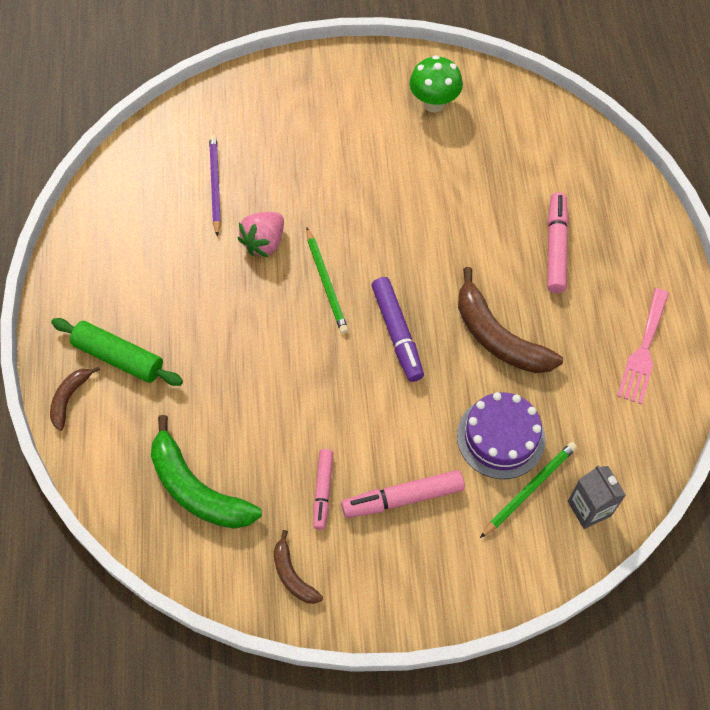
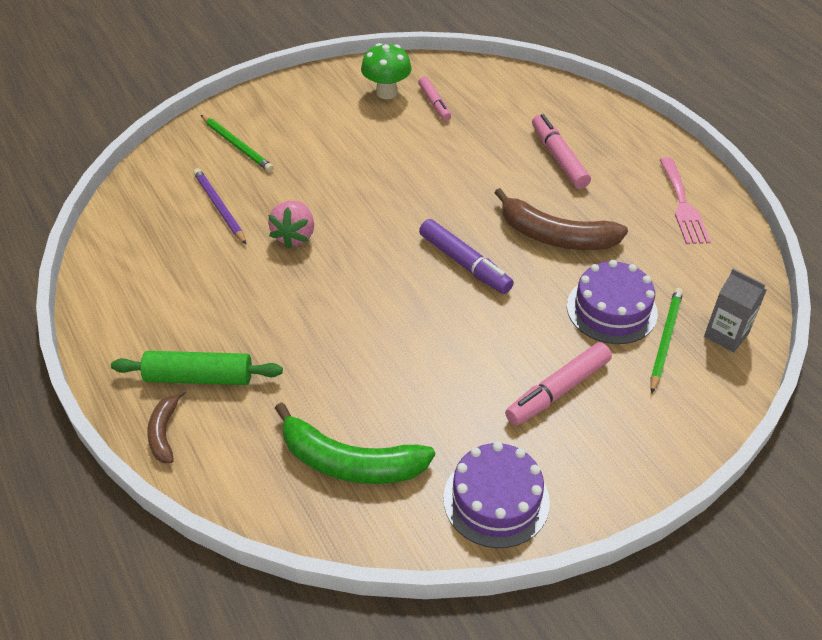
camera: 25 degrees left, 15 degrees down
brown banana [274,530,323,604] -> purple cake [443,442,550,548]
green pencil [306,228,348,334] -> green pencil moved to [201,115,274,172]
pink marker [313,449,333,530] -> pink marker moved to [418,77,451,121]

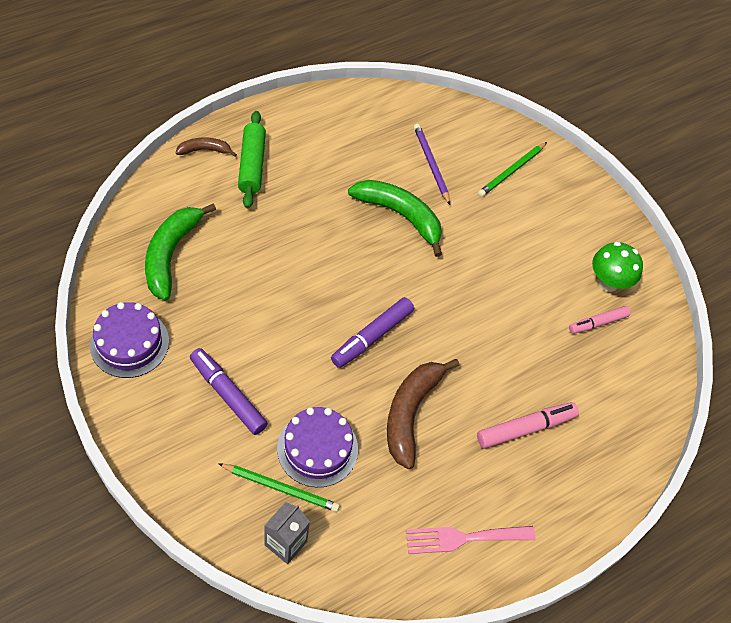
camera: 80 degrees right, 10 degrees up
purple pencil [193,168,246,244] -> purple pencil turned 75 degrees counterclockwise [414,124,450,205]
pink strawberry [268,201,314,249] -> green banana [348,180,442,257]
pink marker [505,342,612,426] -> purple marker [190,348,268,435]

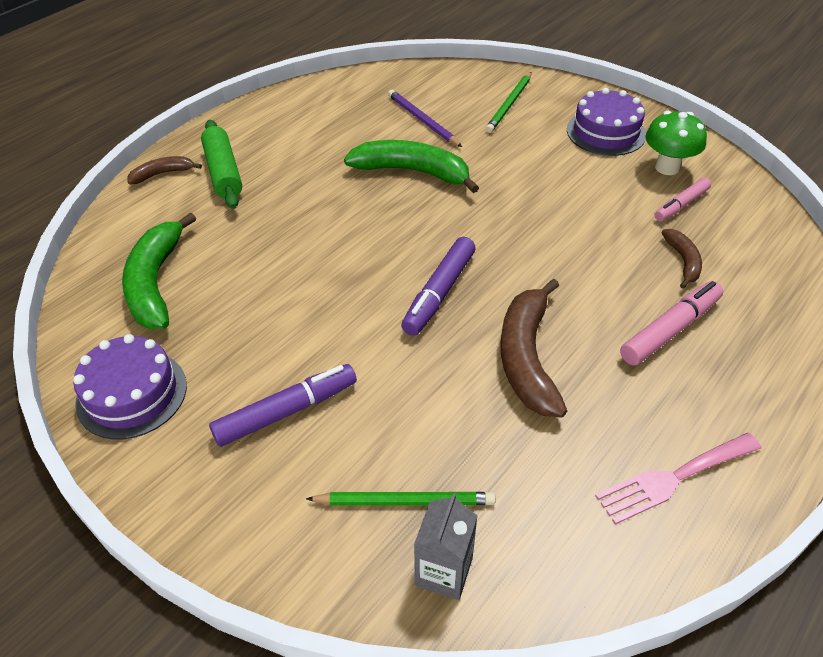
camera: 10 degrees left, 10 degrees down
purple marker [190,348,268,435] -> purple marker turned 120 degrees clockwise [209,364,357,447]
purple cake [277,407,358,487] -> purple cake moved to [567,88,646,156]
none -> brown banana [662,229,702,289]

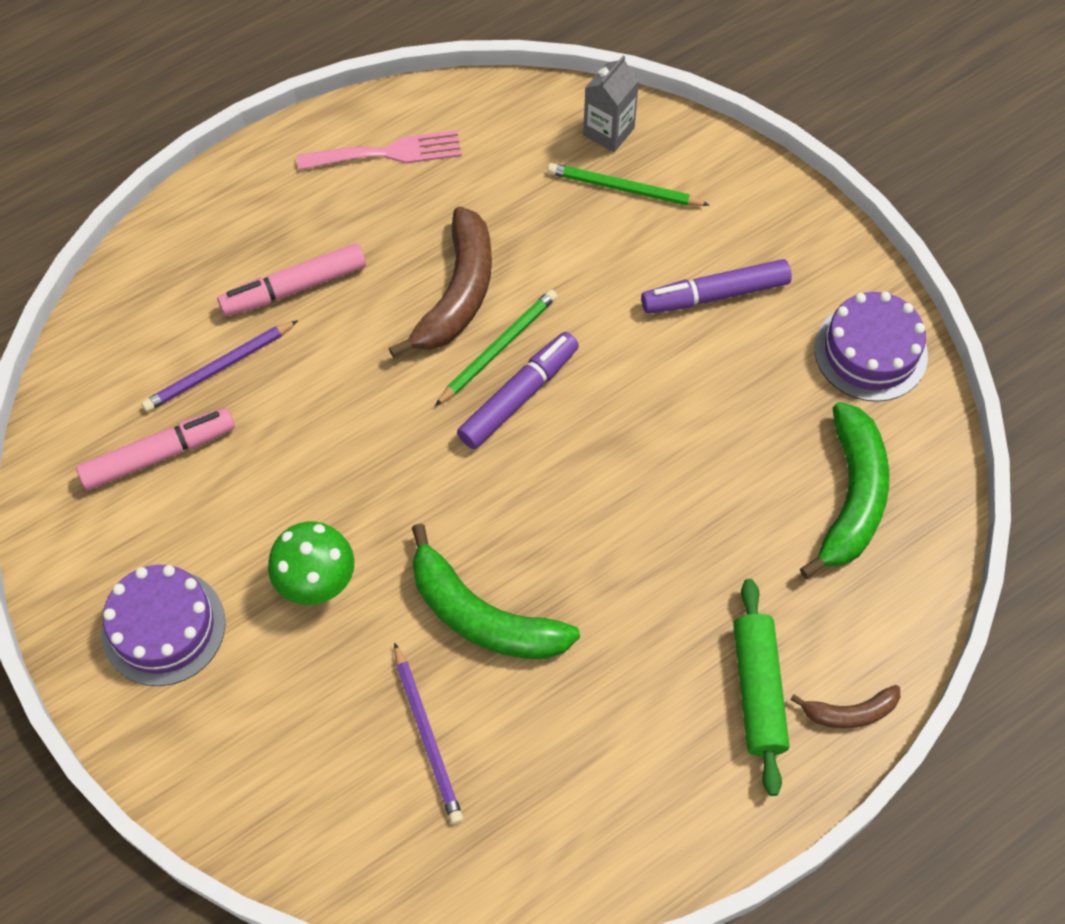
camera: 165 degrees left, 15 degrees up
green pencil [486,72,532,133] -> green pencil moved to [435,289,557,406]
green mushroom [645,111,707,175] -> green mushroom moved to [268,522,354,605]
pink marker [654,178,711,221] -> pink marker [76,408,235,490], size x1.51
brown banana [662,229,702,289] -> purple pencil [142,320,298,412]

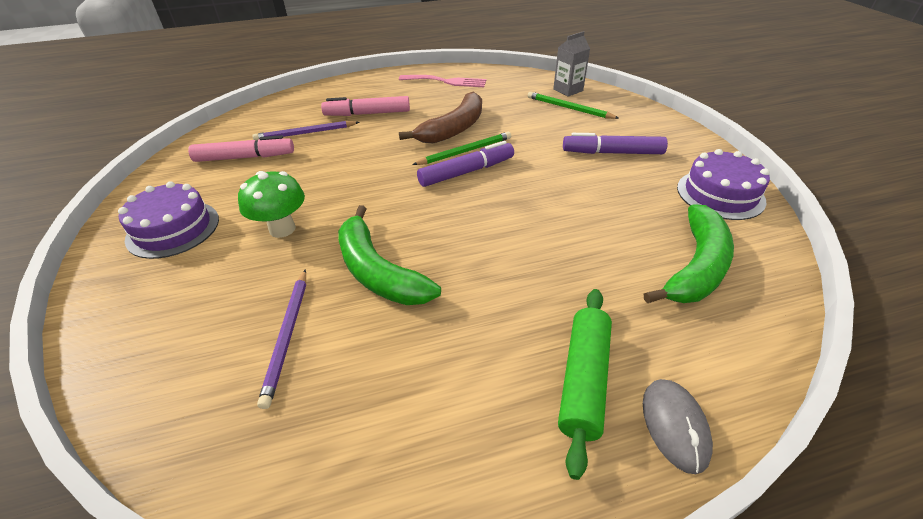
camera: 20 degrees right, 20 degrees down
brown banana [790,685,900,729] -> grey mouse [643,379,713,474]

